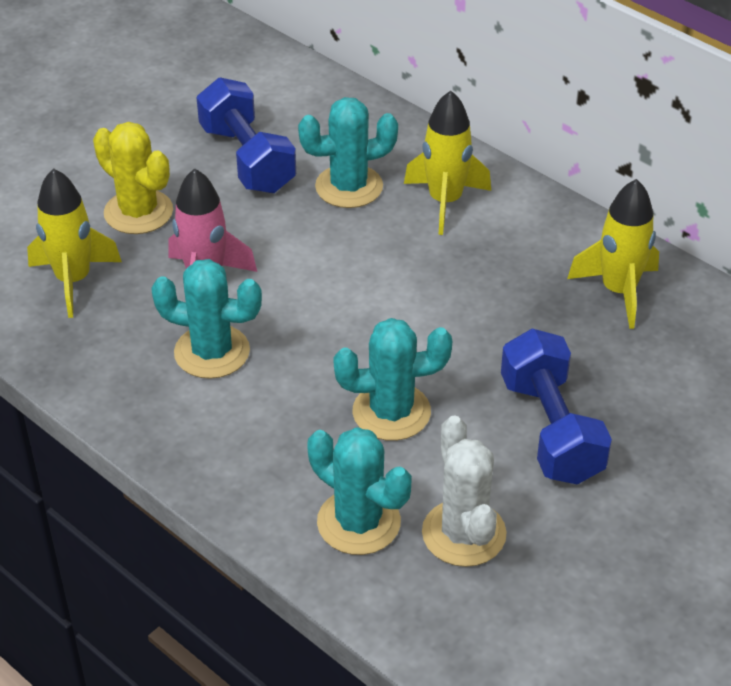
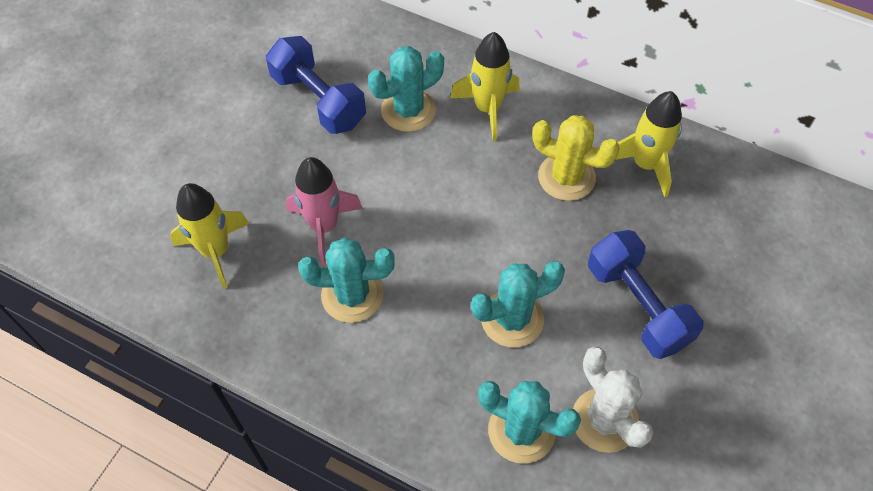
camera: 15 degrees left, 15 degrees up
yellow cactus [93,122,173,234] -> yellow cactus moved to [532,115,620,201]

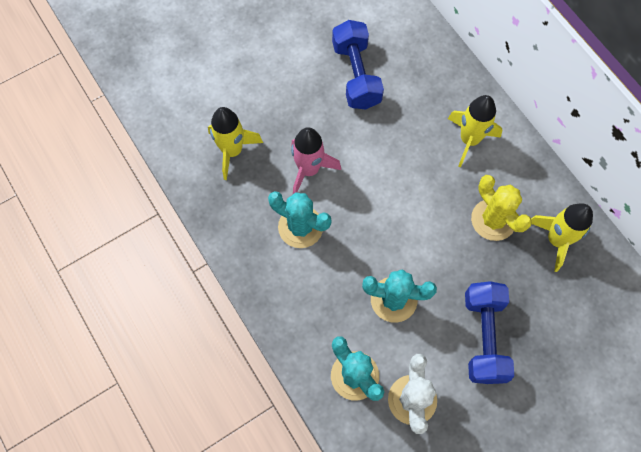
camera: 30 degrees right, 10 degrees up
turquoise cactus [368,46,444,132] -> none

